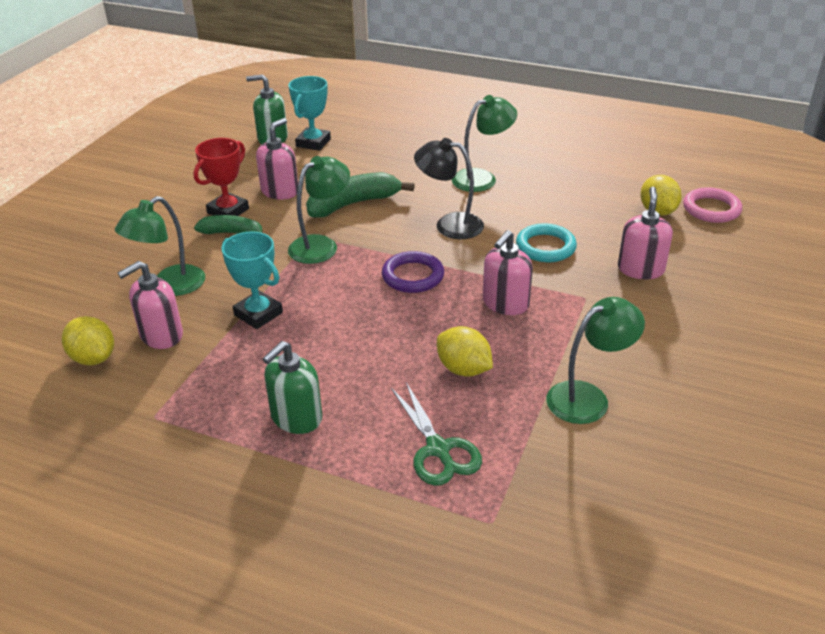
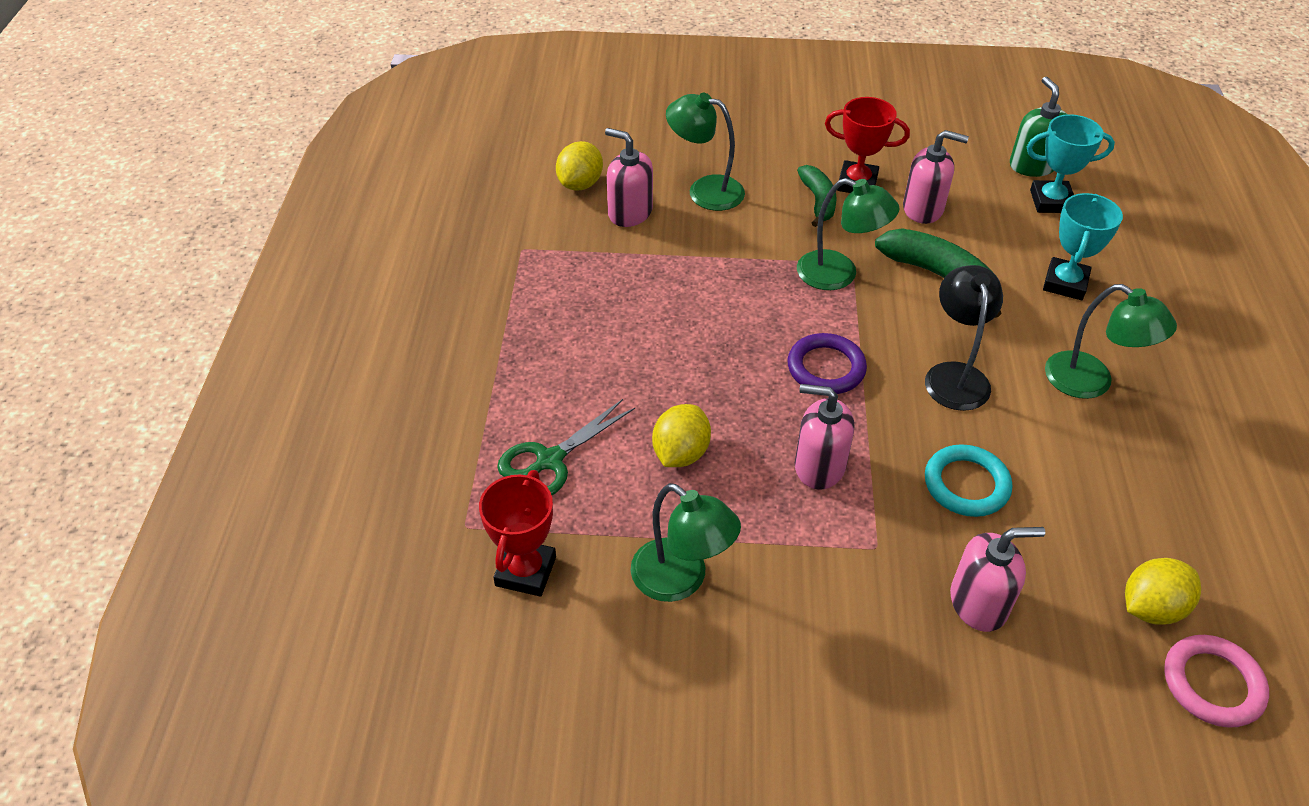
camera: 70 degrees right, 10 degrees up
turquoise trophy [221,231,283,329] -> turquoise trophy moved to [1043,193,1123,300]
green soap dispenser [263,341,322,434] -> none
none -> red trophy [479,470,556,596]

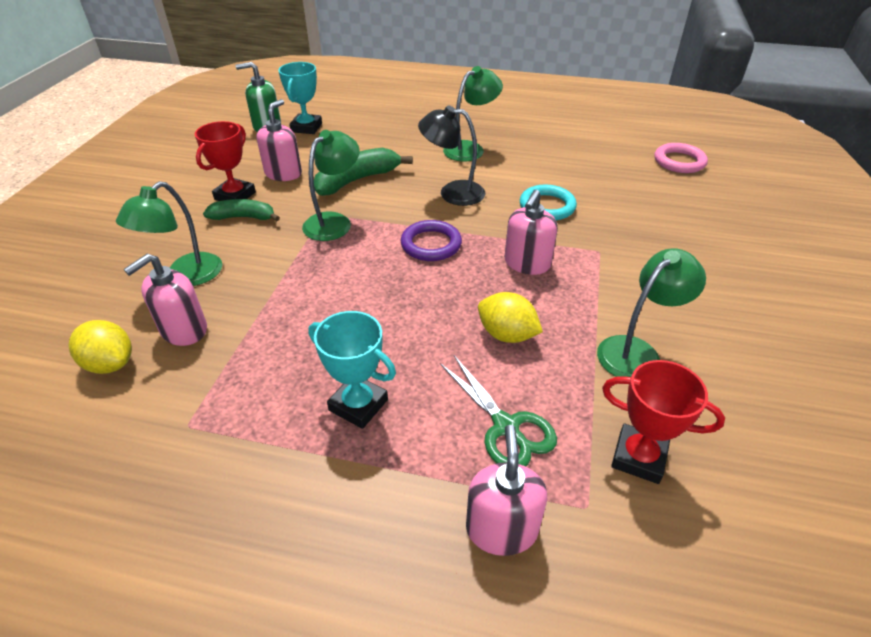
camera: 80 degrees left, 5 degrees down
pink soap dispenser [950,527,1045,632] -> pink soap dispenser moved to [466,425,547,556]
turquoise trophy [1043,193,1123,300] -> turquoise trophy moved to [308,311,396,429]
yellow lemon [1125,558,1201,625] -> none

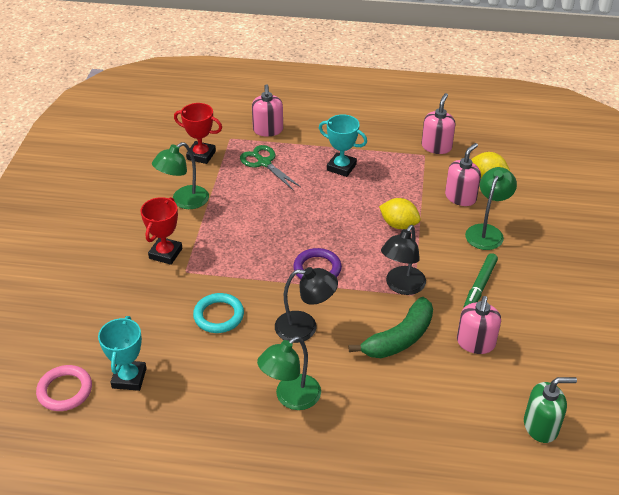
camera: 175 degrees right, 0 degrees up
red trophy [195,121,256,201] -> red trophy moved to [140,197,182,265]
green banana [203,199,280,221] -> green marker [464,253,498,307]
turquoise trophy [278,62,322,134] -> turquoise trophy moved to [98,316,147,391]
green lamp [302,130,360,241] -> black lamp [381,225,426,295]
yellow lemon [478,292,543,343] -> yellow lemon moved to [379,198,421,229]
pink soap dispenser [505,190,558,275] -> pink soap dispenser moved to [421,93,456,154]

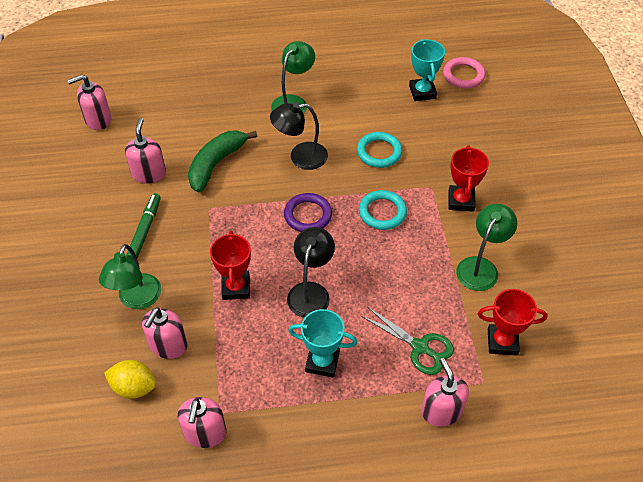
camera: 165 degrees right, 10 degrees up
yellow lemon [379,198,421,229] -> red trophy [210,231,251,300]
black lamp [381,225,426,295] -> black lamp moved to [287,227,335,318]
green soap dispenser [524,377,577,443] -> pink soap dispenser [67,74,111,130]
none -> turquoise ring [359,190,407,230]

